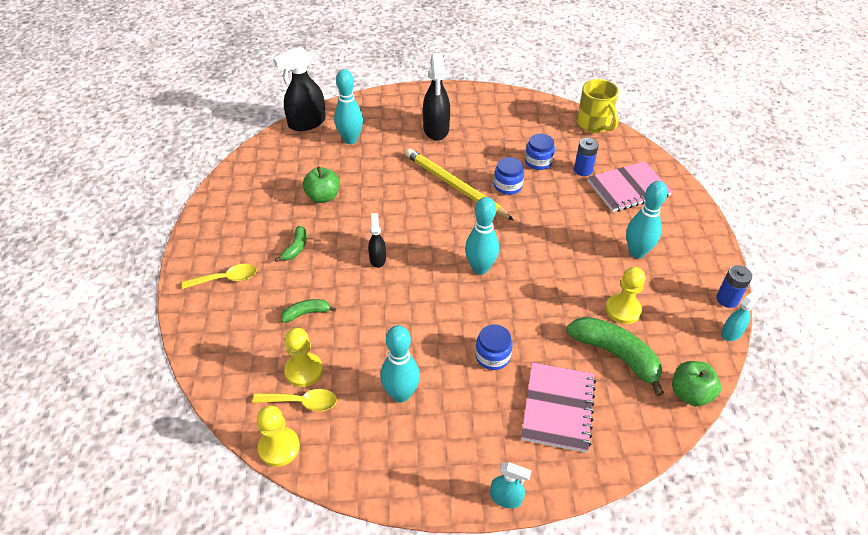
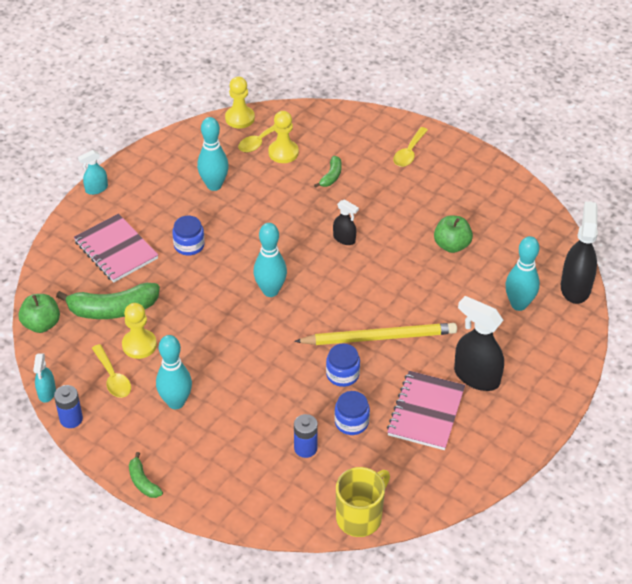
camera: 130 degrees right, 0 degrees up
green banana [275,226,307,262] -> green banana moved to [129,452,163,498]
yellow mug [577,79,619,133] -> yellow mug turned 120 degrees clockwise [336,467,390,537]
pink notebook [588,161,673,212] -> pink notebook moved to [387,371,465,450]
none -> yellow spoon [92,344,131,398]

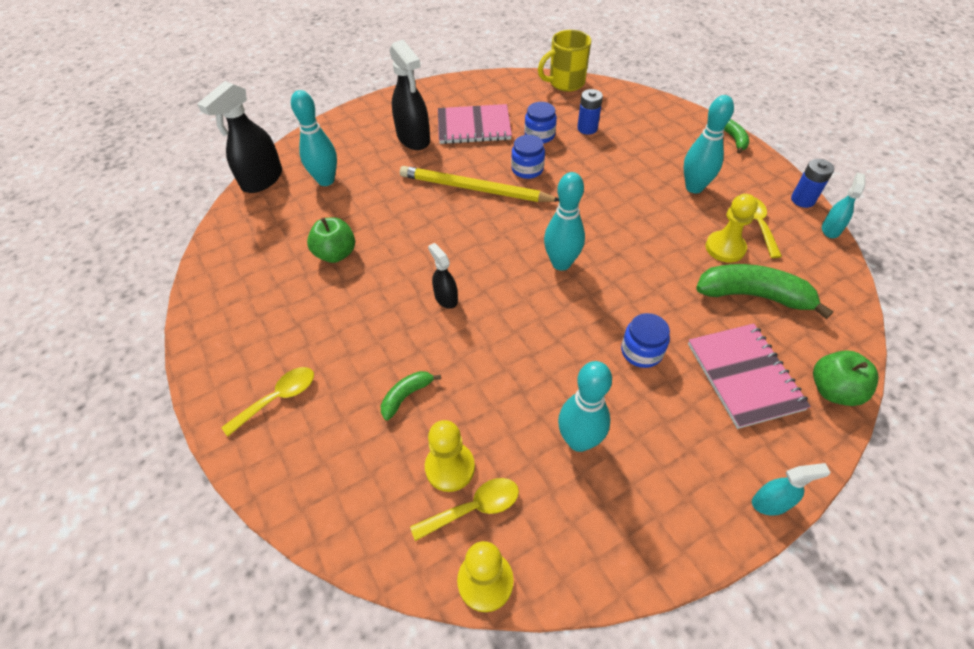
camera: 155 degrees left, 5 degrees up
green apple [18,294,60,333] -> green apple moved to [813,350,879,406]
pink notebook [387,371,465,450] -> pink notebook turned 45 degrees clockwise [438,104,512,144]

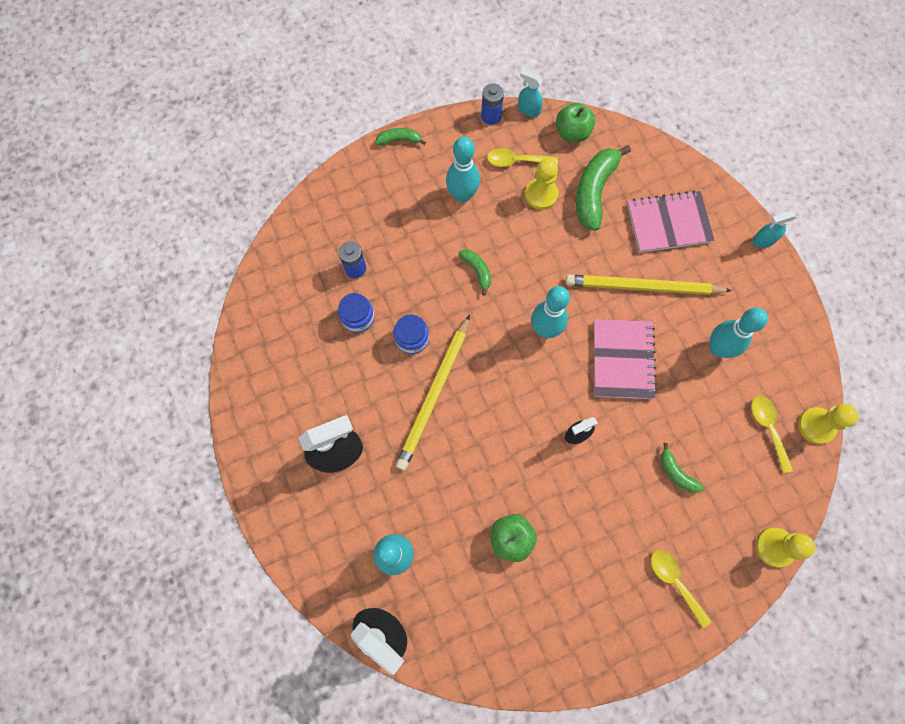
camera: 85 degrees left, 20 degrees up
yellow pawn [425,420,475,492] -> yellow pawn moved to [756,528,815,567]
pink notebook [438,104,512,144] -> pink notebook moved to [594,319,657,399]
yellow mug [538,30,591,92] -> none
blue jar [621,313,670,368] -> yellow pencil [566,274,732,295]
turquoise spray bottle [752,463,830,516] -> turquoise spray bottle turned 105 degrees counterclockwise [752,211,797,248]
green apple [813,350,879,406] -> green apple moved to [556,103,595,142]
none -> green banana [458,249,491,296]

